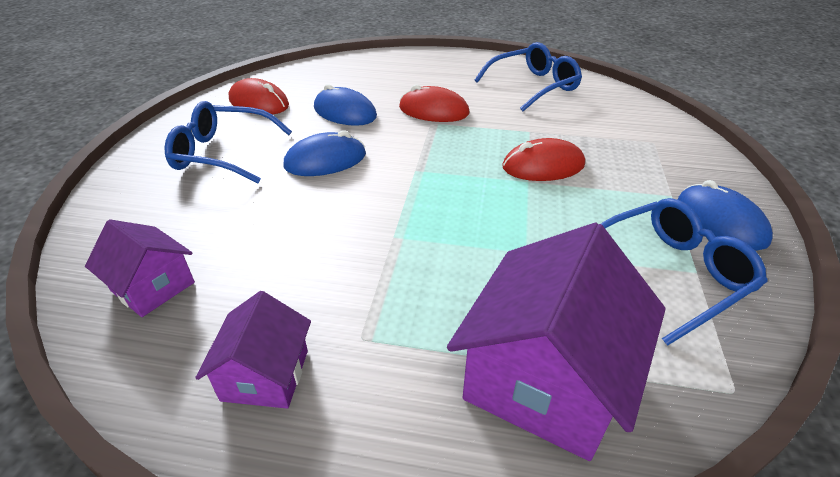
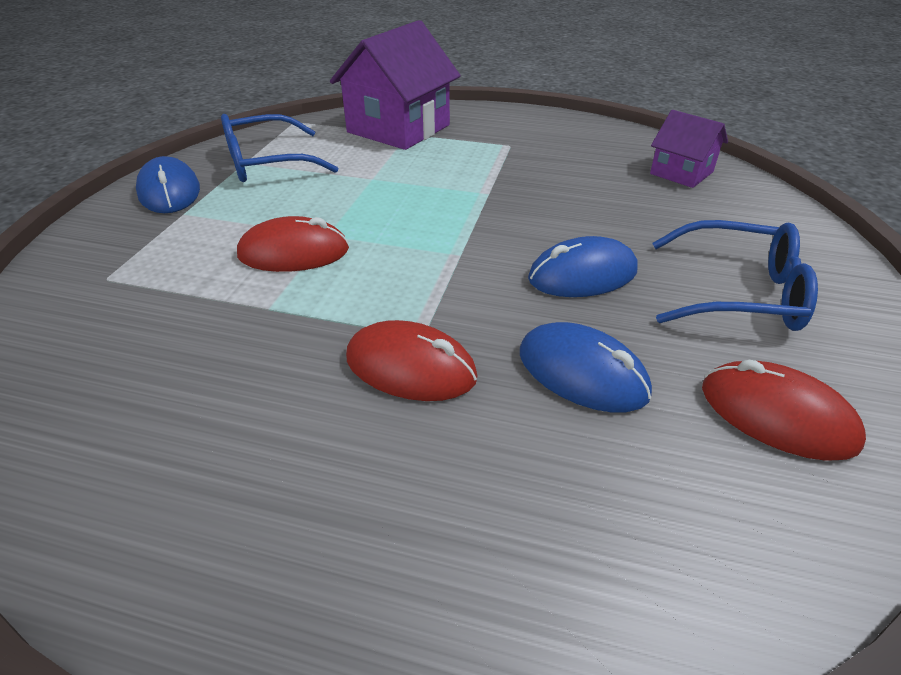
camera: 175 degrees left, 0 degrees up
purple house [195,291,311,409] -> none
blue glasses [474,42,582,111] -> none

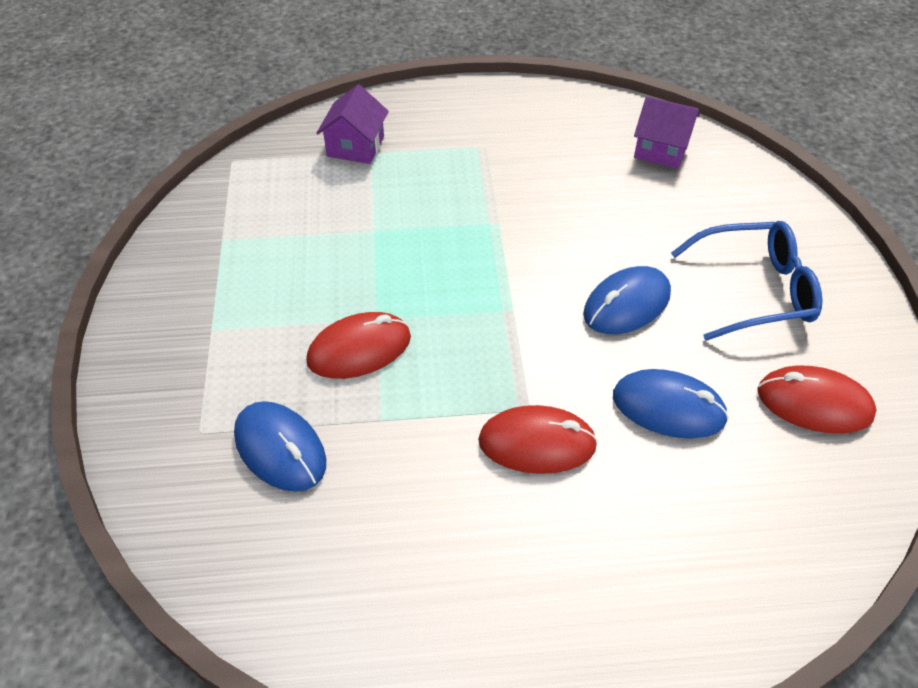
camera: 20 degrees left, 10 degrees up
blue mouse [136,156,200,213] -> blue mouse moved to [234,401,326,492]
blue glasses [221,114,338,182] -> none
purple house [330,20,461,150] -> purple house [317,84,389,164], size x0.55

